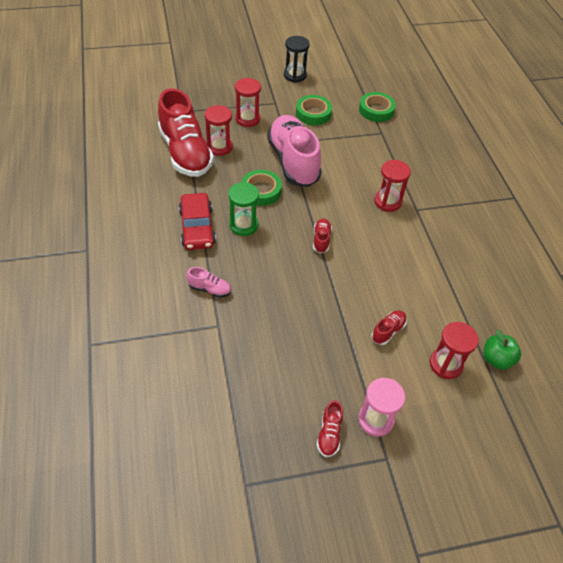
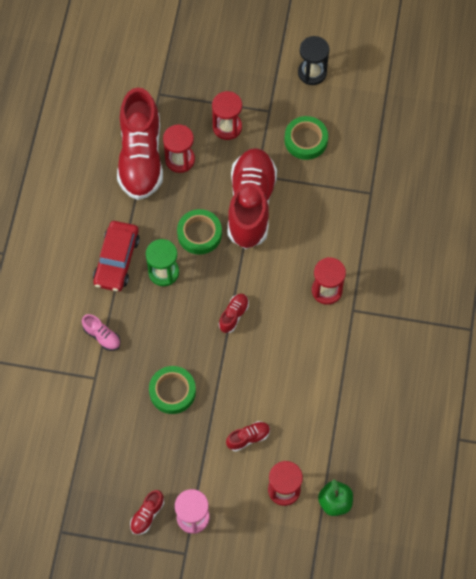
camera: 25 degrees right, 15 degrees up
pink shoe [267,115,322,187] -> red shoe [228,148,277,249]
green tape [359,92,396,122] -> green tape moved to [149,366,196,414]

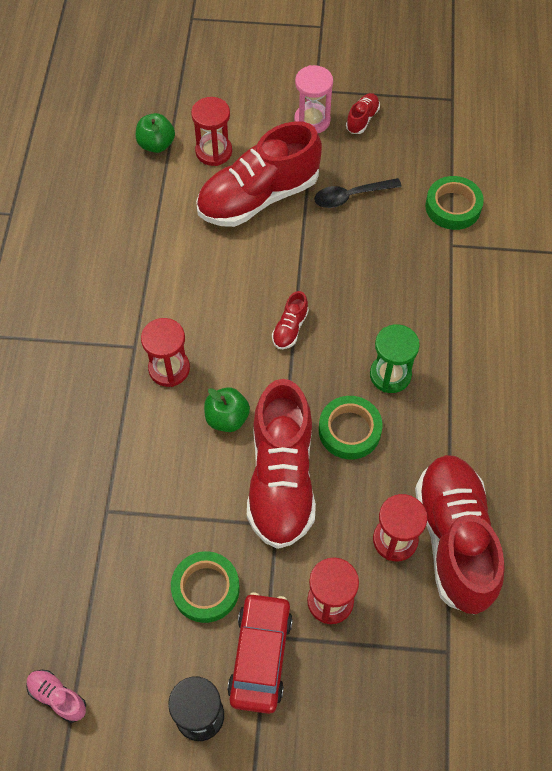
camera: 175 degrees right, 5 degrees down
pink shoe [82,314,120,351] -> pink shoe moved to [26,670,86,723]
red car [93,221,140,292] -> red car moved to [227,593,293,714]
green tape [149,366,196,414] -> green tape moved to [425,176,484,230]
red shoe [226,421,270,452] -> red shoe [196,121,322,227], size x2.45
none -> green apple [204,387,250,432]
none -> black spoon [314,178,402,208]

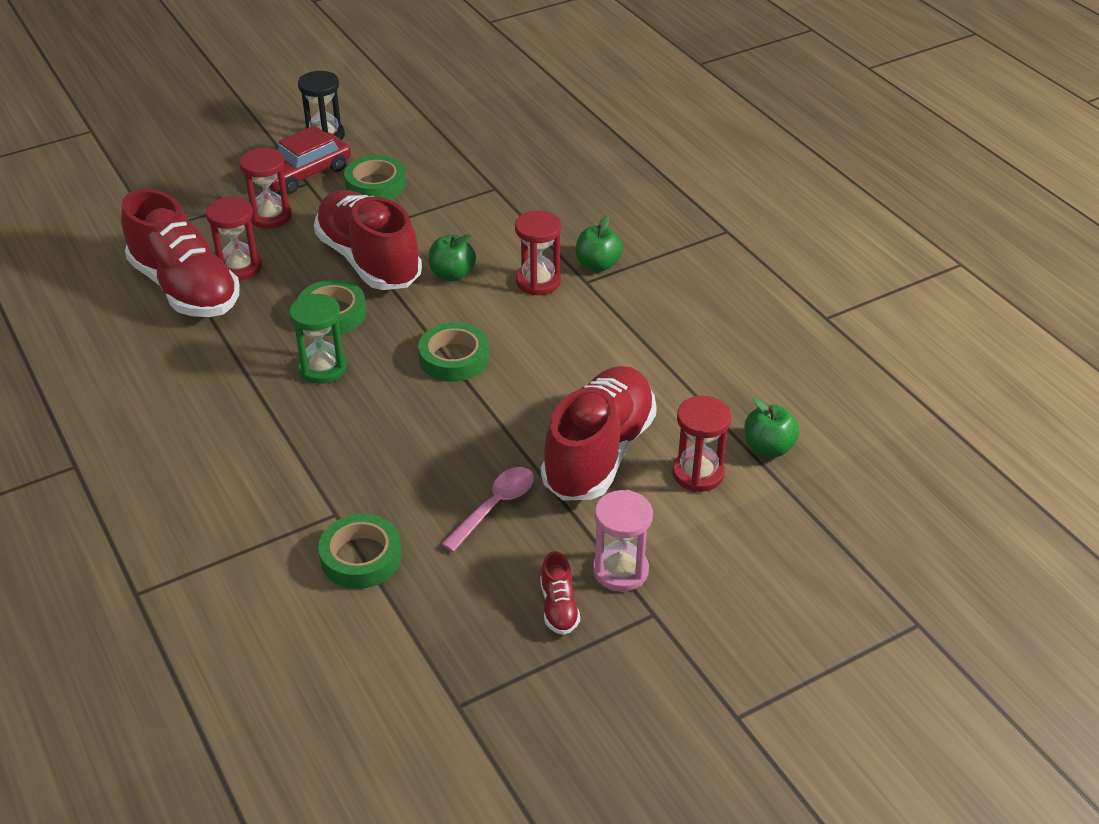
camera: 145 degrees right, 20 degrees down
pink shoe [26,670,86,723] -> none
red car [227,593,293,714] -> red car turned 75 degrees clockwise [269,125,351,194]
red shoe [272,291,309,349] -> green tape [418,322,489,382]
black spoon [314,178,402,208] -> pink spoon [442,467,534,552]
none -> green apple [576,216,623,272]

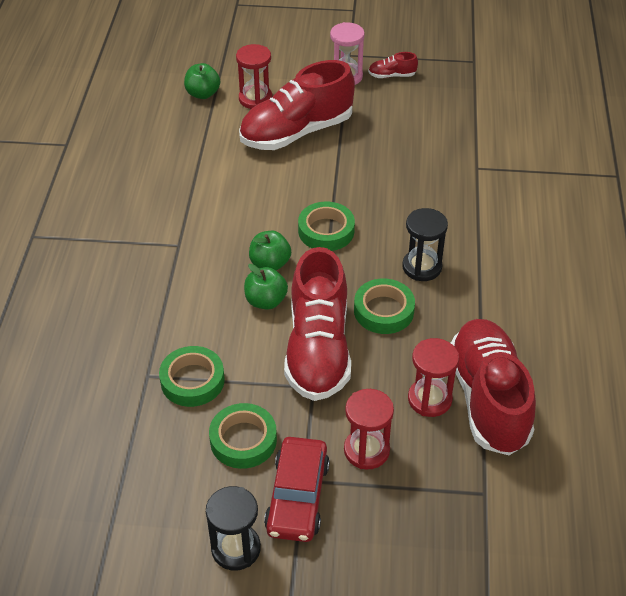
camera: 145 degrees left, 5 degrees up
red car [269,125,351,194] -> red car turned 105 degrees clockwise [264,437,330,542]
green hourglass [289,293,347,384] -> black hourglass [402,208,448,281]
green tape [318,514,402,589] -> green tape moved to [159,346,225,407]
pink spoon [442,467,534,552] -> none
red hourglass [515,210,561,295] -> none
red shoe [540,551,580,635] -> red shoe turned 120 degrees counterclockwise [368,52,418,78]
green apple [576,216,623,272] -> green apple moved to [249,231,291,271]

